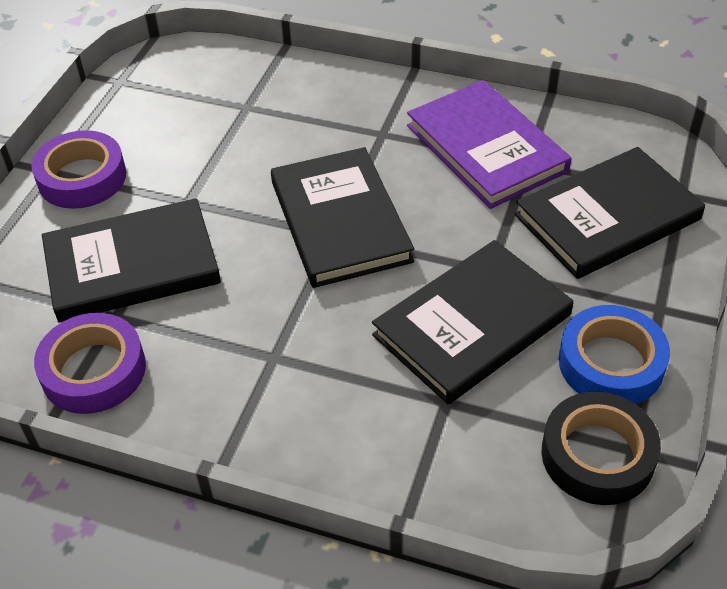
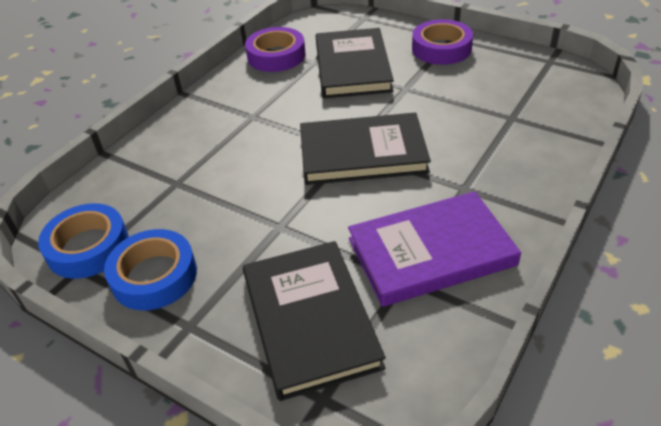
camera: 105 degrees right, 5 degrees down
black book [372,240,573,404] -> none
black tape [541,392,661,505] -> blue tape [38,203,129,279]

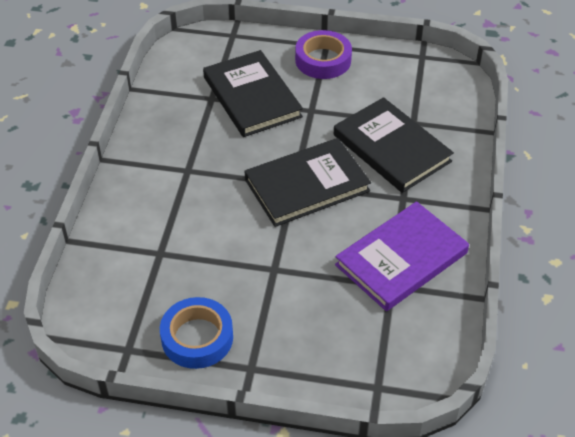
camera: 25 degrees left, 5 degrees up
blue tape [38,203,129,279] -> none
black book [243,241,386,401] -> black book moved to [334,97,454,193]
purple tape [245,27,305,72] -> none

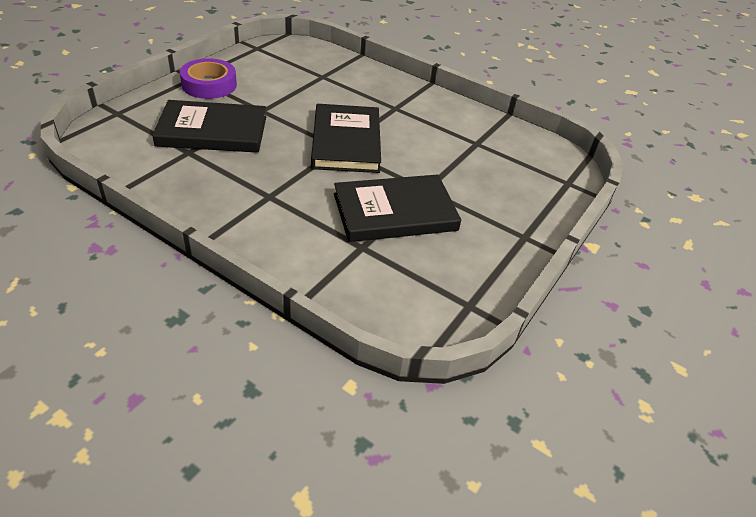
camera: 70 degrees left, 5 degrees down
blue tape [160,297,233,369] -> none
black book [334,97,454,193] -> black book moved to [334,174,461,242]
purple book [335,201,469,311] -> none

